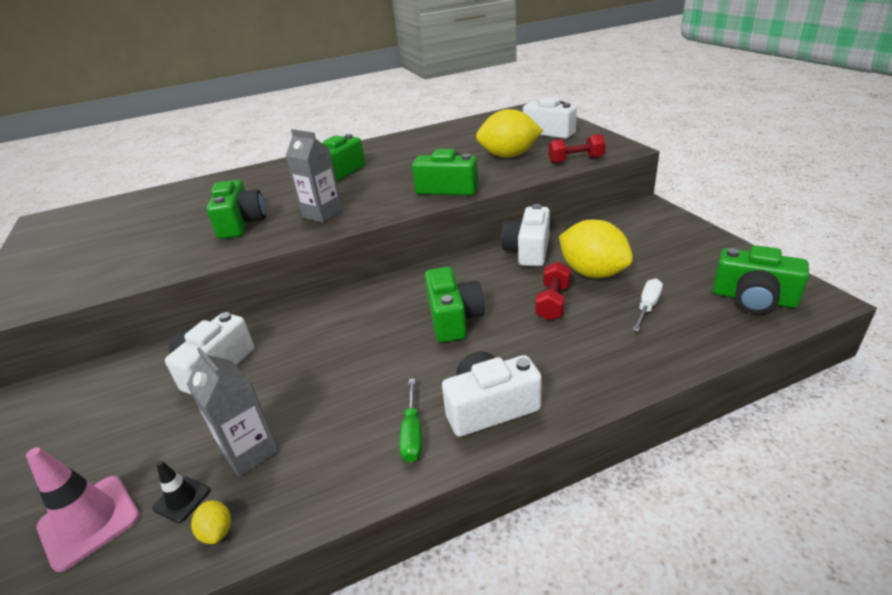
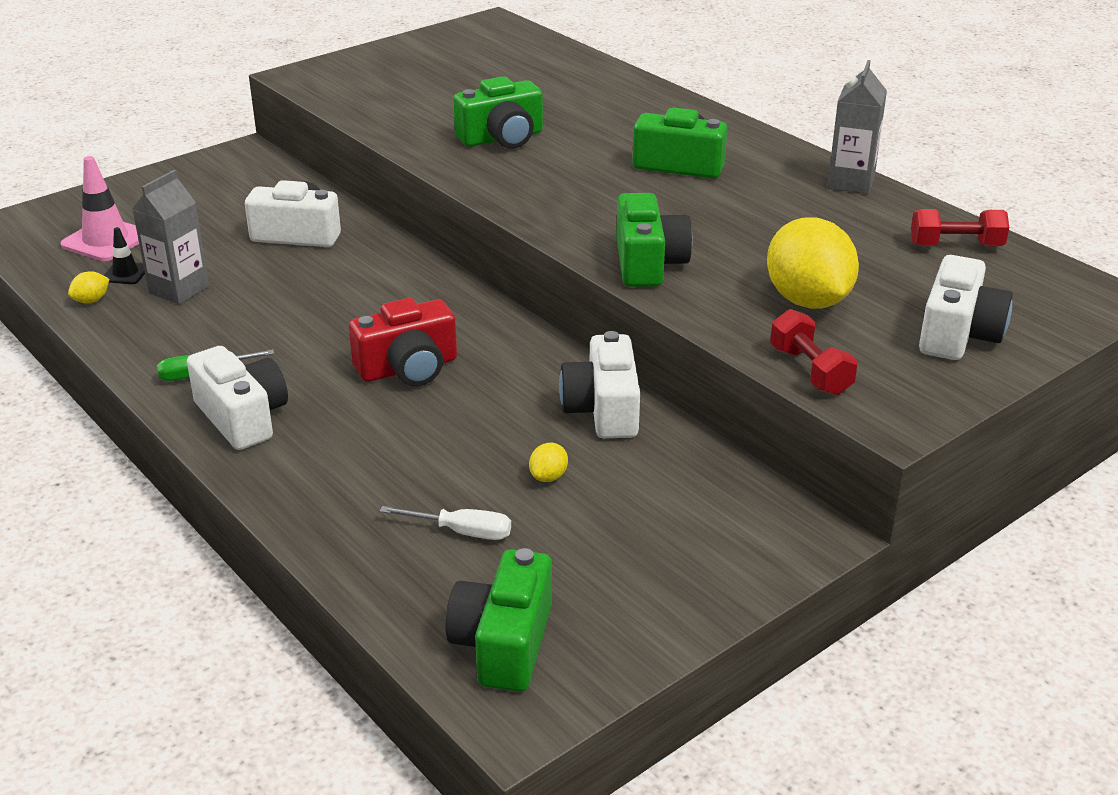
camera: 70 degrees right, 0 degrees up
grey carton [285,129,343,223] -> grey carton moved to [827,60,887,194]
green camera [425,267,484,342] -> red camera [349,298,457,386]
white camera [501,204,550,267] -> white camera turned 90 degrees counterclockwise [559,331,640,439]
red dumbbell [535,262,571,320] -> red dumbbell moved to [911,209,1009,246]
yellow lemon [559,220,633,278] -> yellow lemon [529,443,568,482], size x0.40

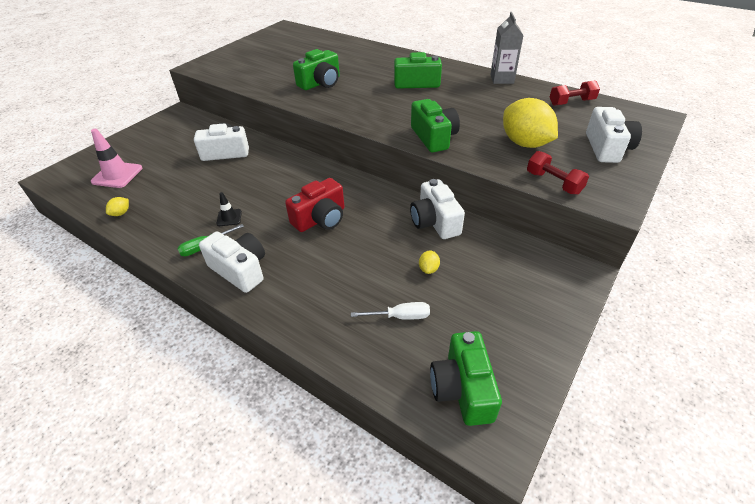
camera: 15 degrees left, 10 degrees up
black traffic cone [103,227,145,284] -> black traffic cone moved to [216,192,242,226]
grey carton [132,170,209,305] -> none

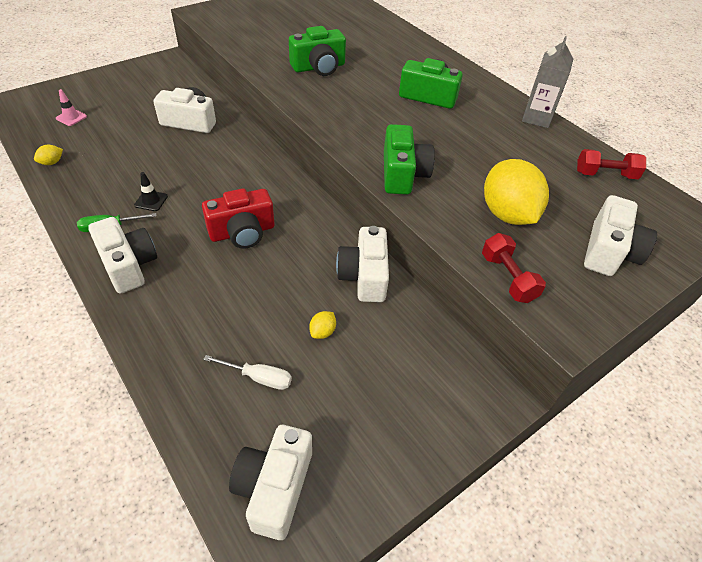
camera: 15 degrees right, 5 degrees up
pink traffic cone [91,129,143,188] -> pink traffic cone [56,89,87,126], size x0.54
green camera [430,331,502,426] -> white camera [229,425,312,540]

